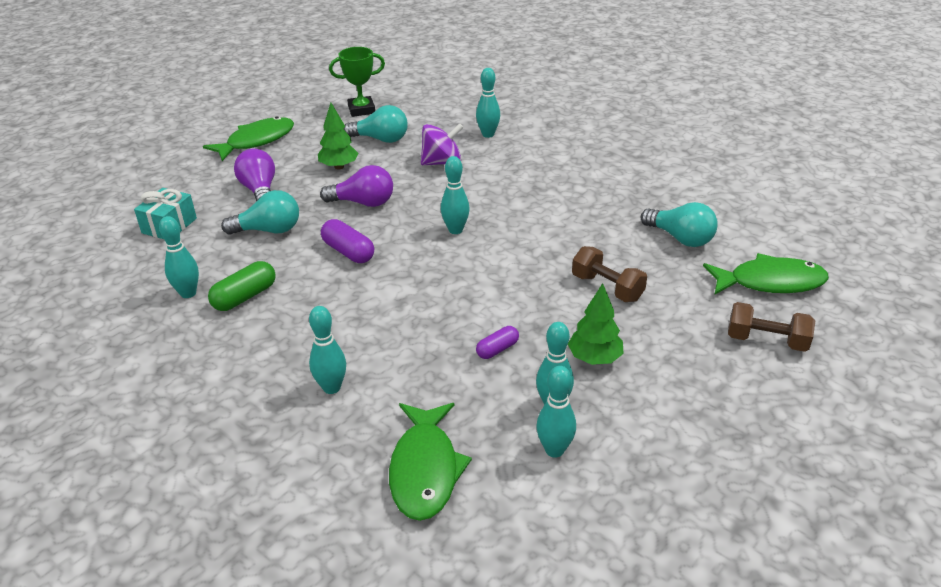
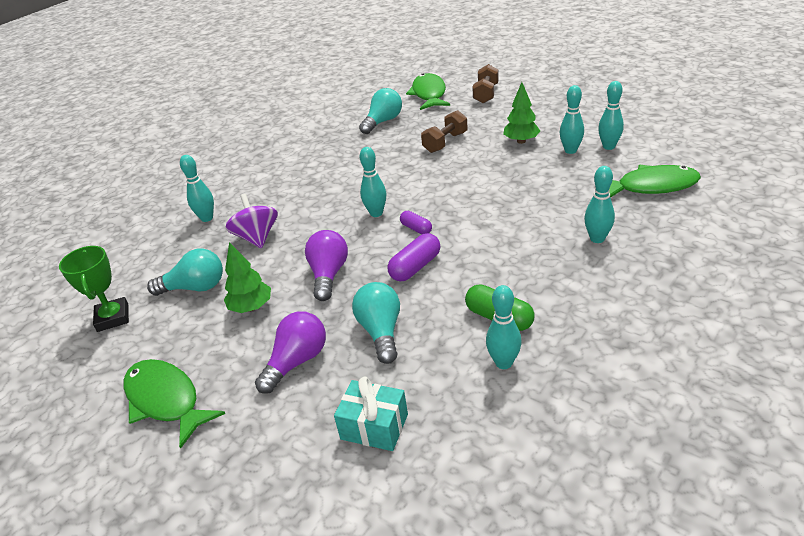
camera: 90 degrees left, 0 degrees up
purple light bulb [234,148,275,201] -> purple light bulb turned 150 degrees clockwise [255,311,326,394]
turquoise light bulb [344,105,408,143] -> turquoise light bulb turned 75 degrees clockwise [147,248,223,296]
purple capsule [476,326,519,359] -> purple capsule moved to [400,211,432,234]

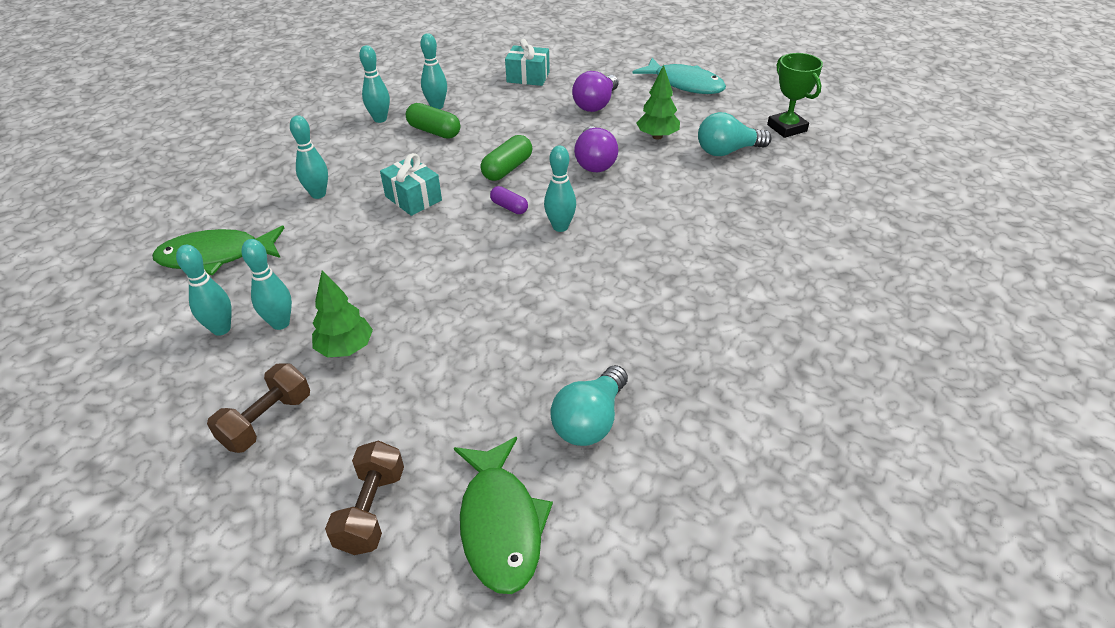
camera: 170 degrees right, 5 degrees up
green fish [124,359,225,449] -> turquoise fish [632,58,726,94]
turquoise bowling pin [180,155,214,222] -> turquoise bowling pin moved to [359,45,390,123]
purple spinning top [226,194,278,248] -> none
turquoise light bulb [352,282,400,364] -> none
purple capsule [387,233,440,281] -> green capsule [481,135,532,181]
brown dumbbell [421,110,468,153] -> brown dumbbell moved to [207,363,310,453]
none -> turquoise gift [380,153,442,216]

